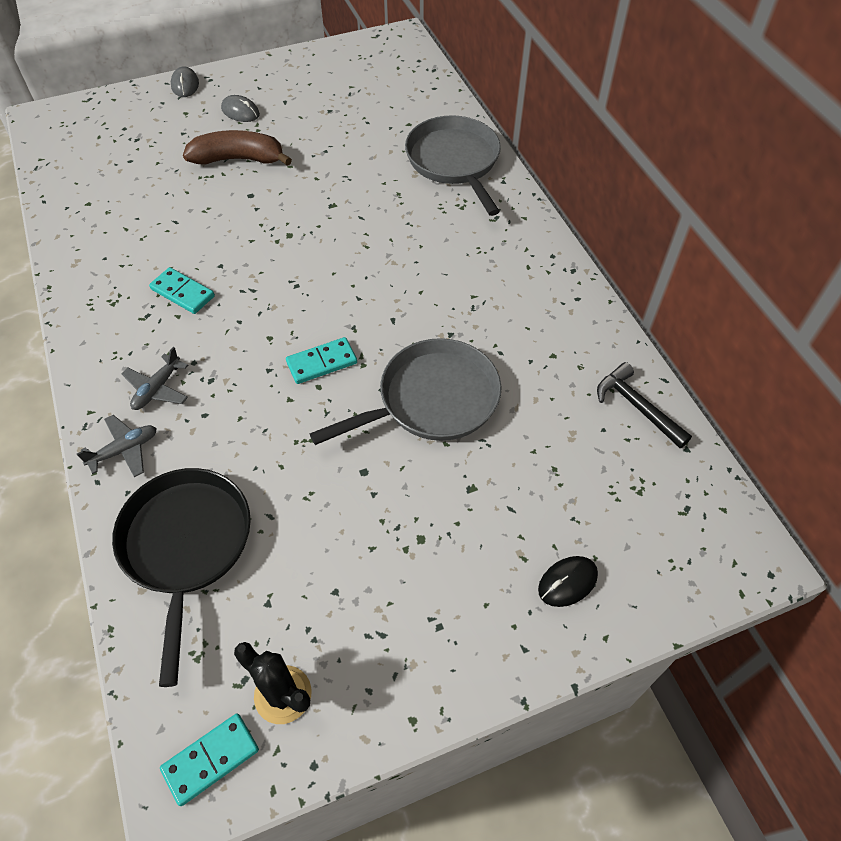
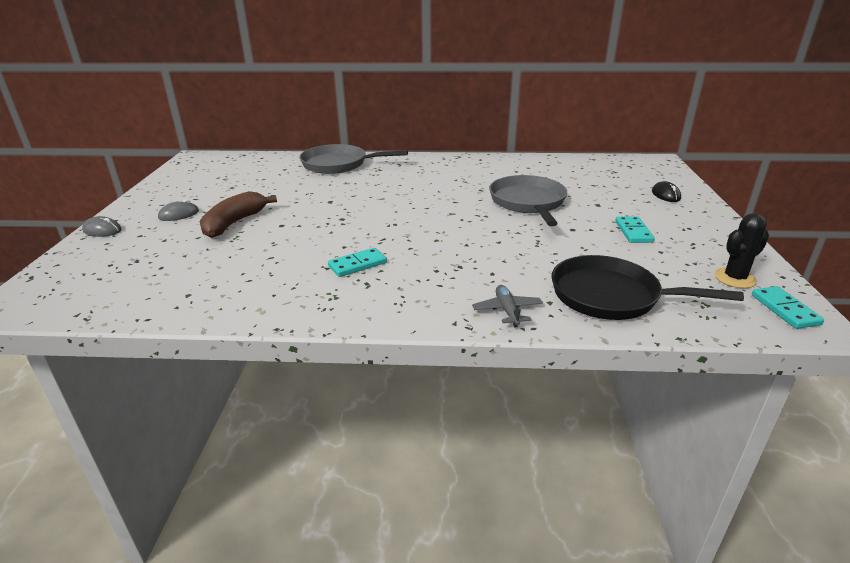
camera: 65 degrees left, 25 degrees down
grey plane [122,347,189,410] -> none
turquoise domino [286,337,357,384] -> turquoise domino moved to [615,216,655,243]
black hammer [597,362,692,448] -> none

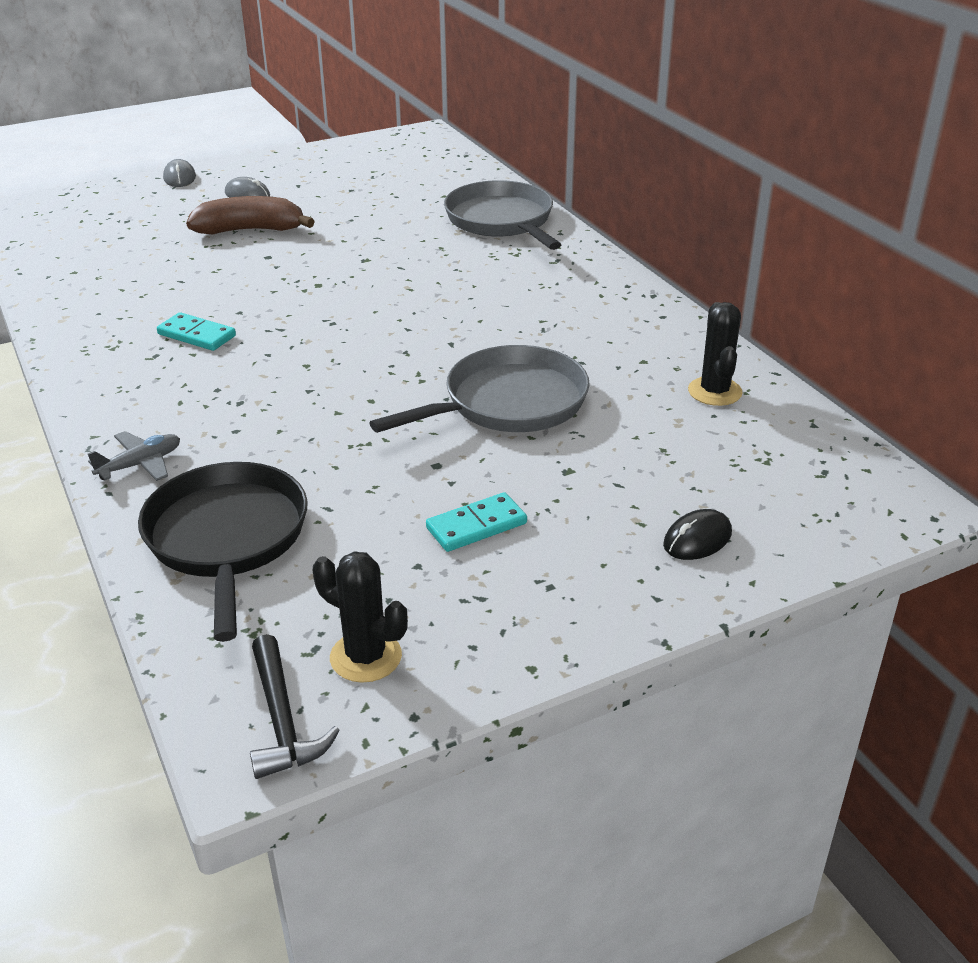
camera: 60 degrees right, 5 degrees up
turquoise domino [752,286,824,329] -> black hammer [250,634,340,779]
none -> black cactus [688,302,743,406]

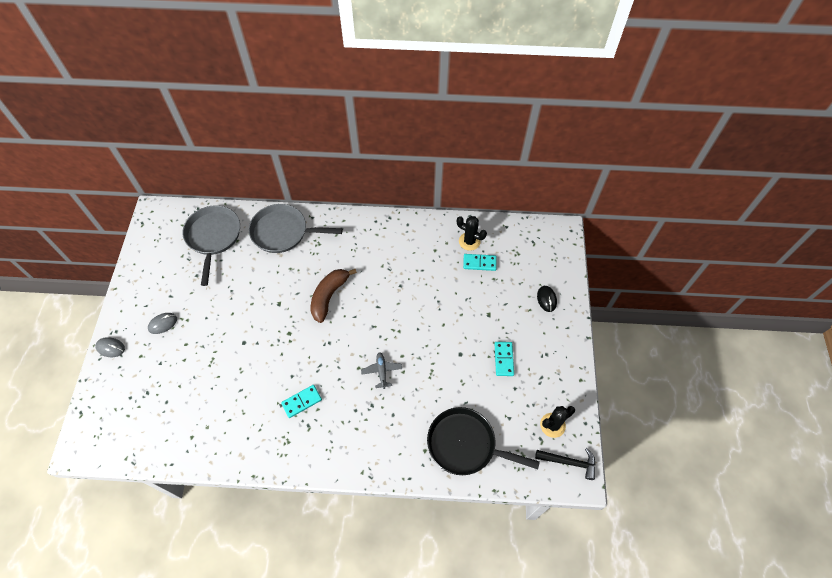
camera: 60 degrees left, 25 degrees up
grey plane [88,431,180,481] -> grey plane moved to [361,352,402,389]
brown banana [186,196,315,234] -> brown banana moved to [311,269,357,323]
grey pan [369,345,590,433] -> grey pan moved to [183,205,240,286]
none -> turquoise domino [463,254,497,271]

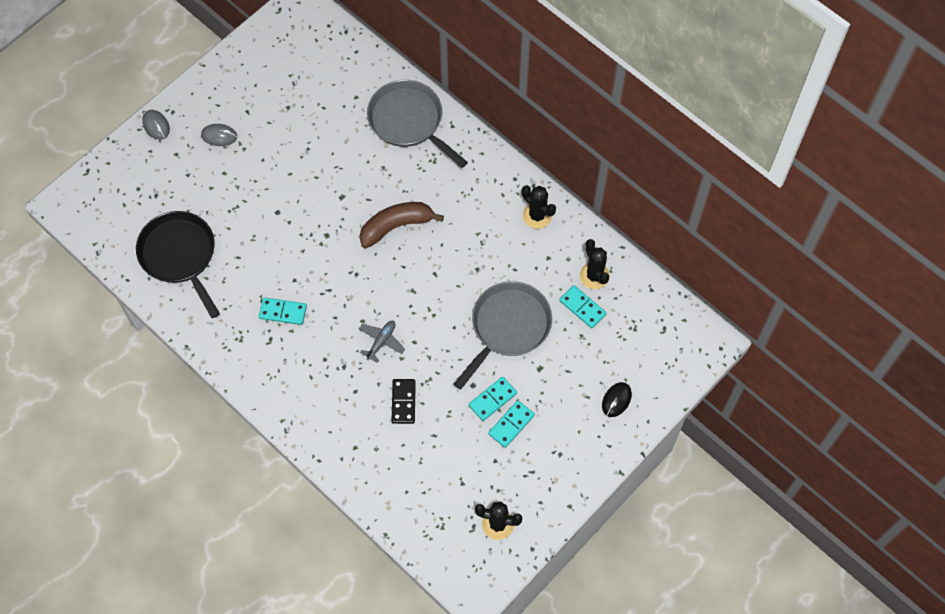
camera: 40 degrees right, 5 degrees up
grey pan [183,205,240,286] -> grey pan moved to [454,281,552,389]
black pan [427,407,540,475] -> black pan moved to [136,211,220,318]
black hammer [535,448,595,480] -> none
none -> black domino [392,379,416,424]
none -> turquoise domino [469,377,517,421]
none -> black cactus [522,185,556,229]

